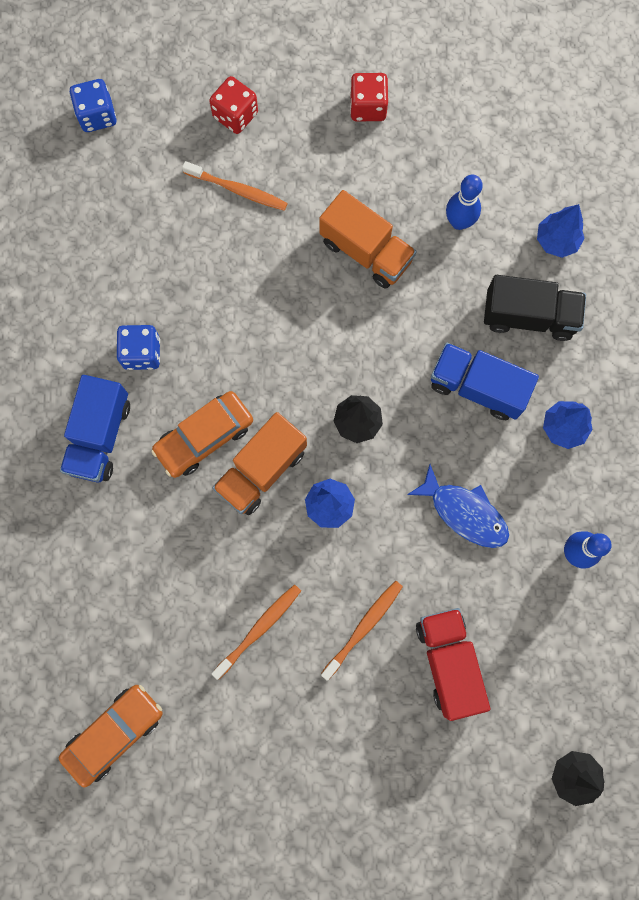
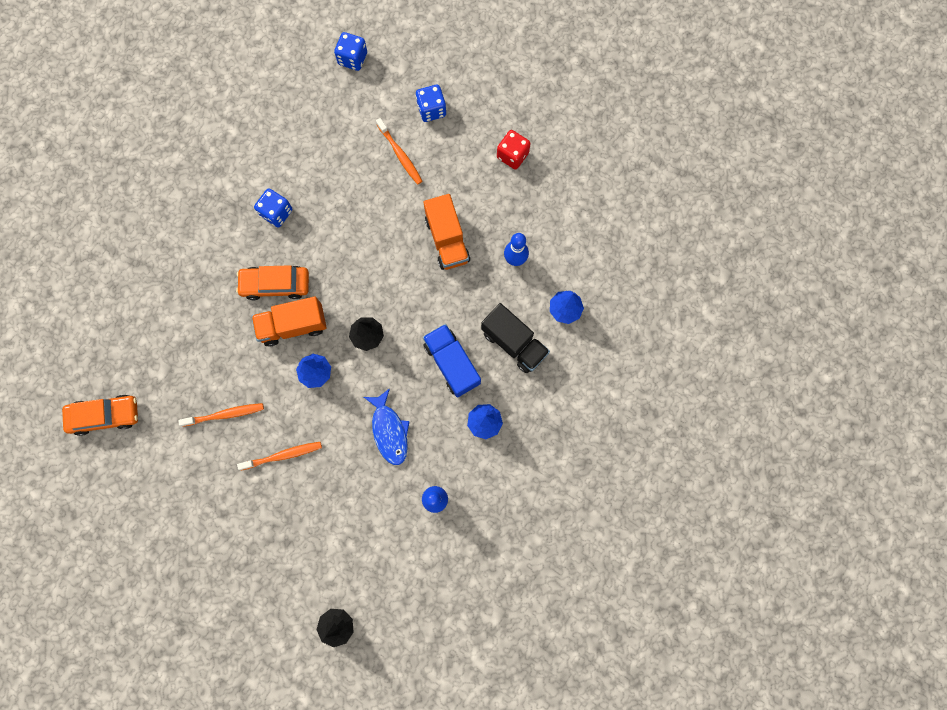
camera: 35 degrees right, 0 degrees up
blue truck [60,375,130,482] -> none
red dice [209,76,258,134] -> blue dice [416,85,446,122]
red truck [416,608,490,721] -> none

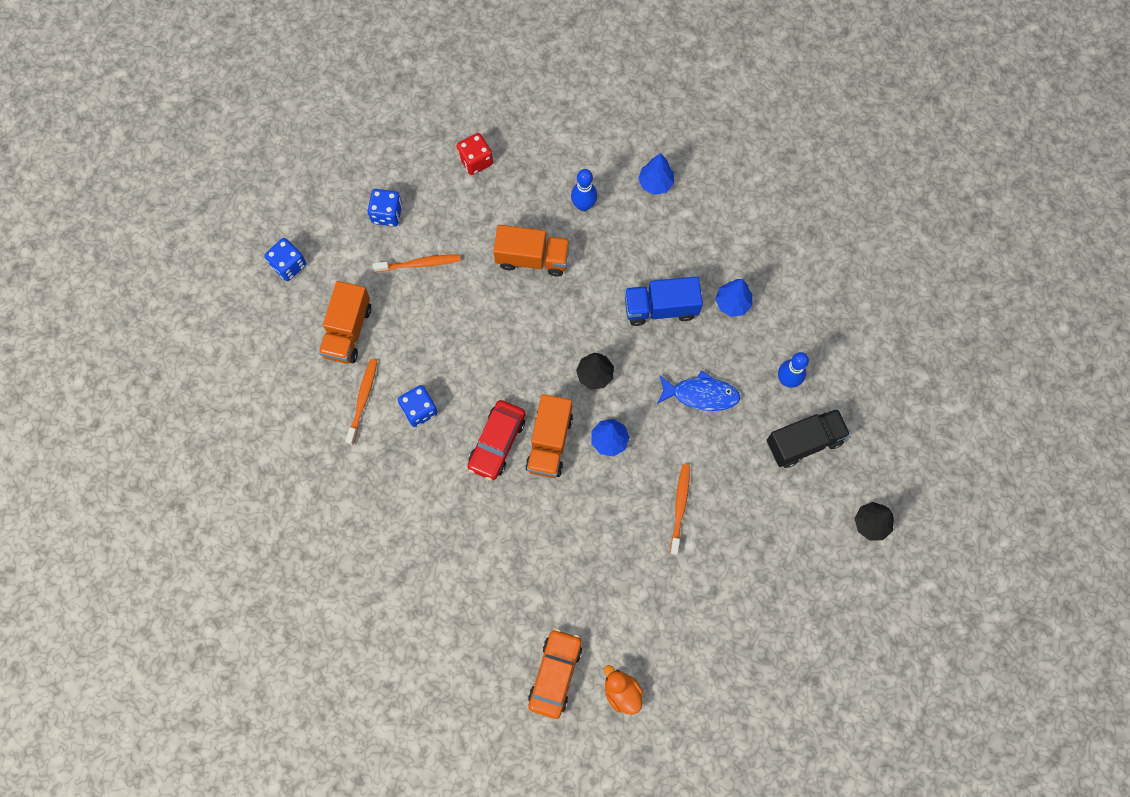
camera: 65 degrees left, 5 degrees down
orange toothbrush [178,403,264,427] -> orange toothbrush moved to [345,359,377,445]
orange car [236,265,309,300] -> red car [468,400,526,480]
black truck [481,303,550,373] -> black truck moved to [767,409,851,468]
none -> orange truck [319,281,371,364]
none -> orange duck [604,665,643,715]

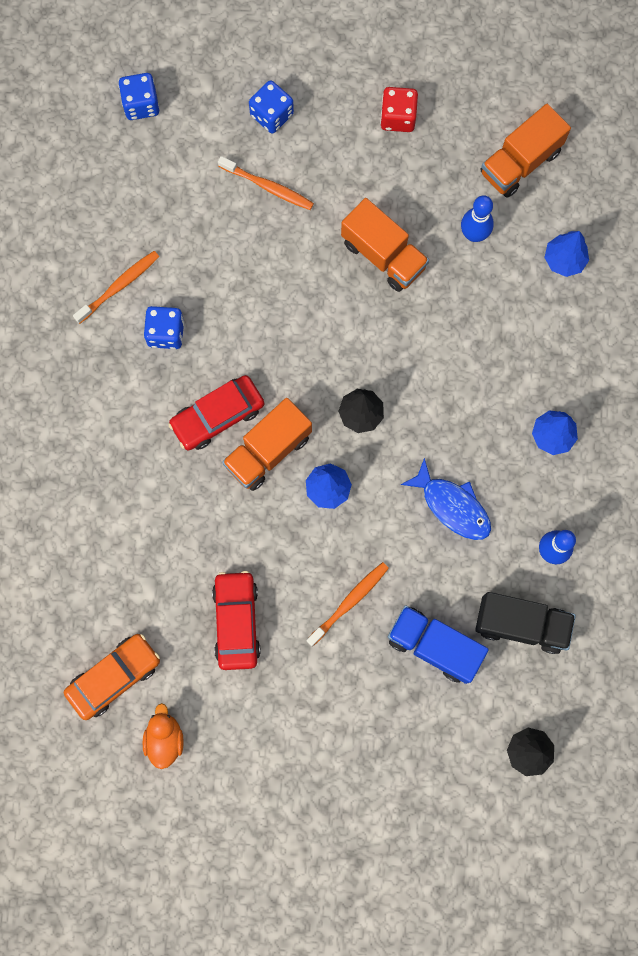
camera: 35 degrees right, 5 degrees up
orange truck [319,281,371,364] -> orange truck moved to [480,104,571,198]
blue truck [625,276,703,326] -> blue truck moved to [388,605,489,684]
none -> red car [212,571,261,670]

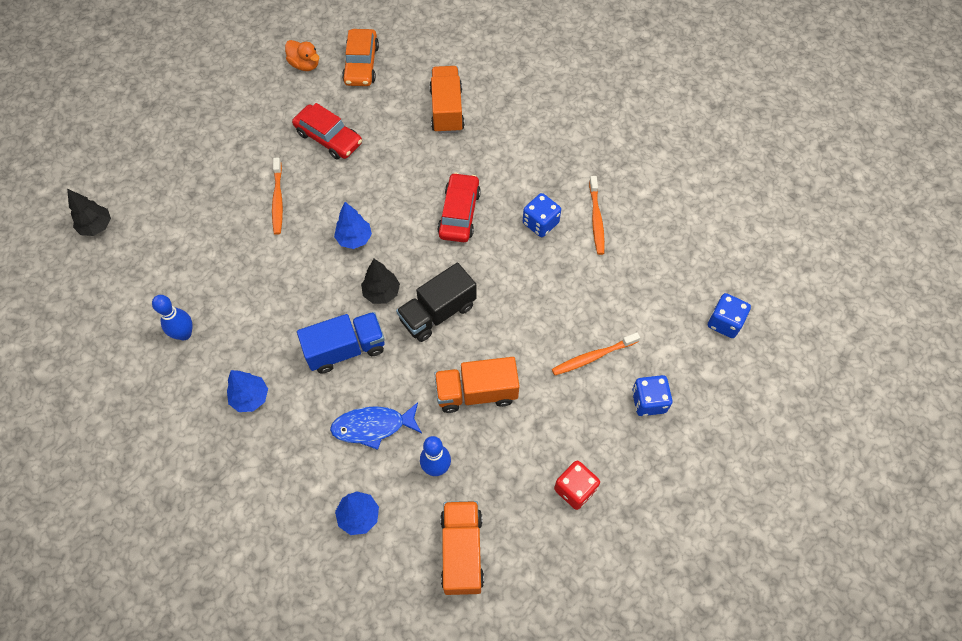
camera: 130 degrees right, 15 degrees down
orange truck [222,398,312,491] -> orange truck moved to [429,66,465,134]
blue truck [388,605,489,684] -> blue truck moved to [297,312,385,373]
blue fish [401,458,491,540] -> blue fish moved to [330,402,422,450]
black truck [475,592,576,654] -> black truck moved to [396,263,477,342]

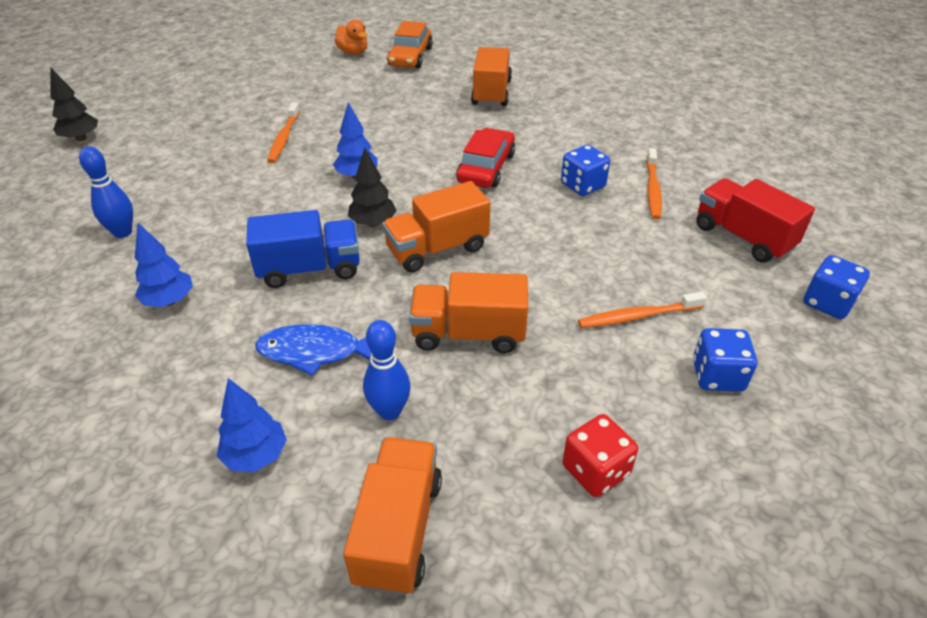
camera: 10 degrees right, 20 degrees down
red car [292,103,362,160] -> none
black truck [396,263,477,342] -> orange truck [382,181,490,273]
none -> red truck [696,178,815,263]

